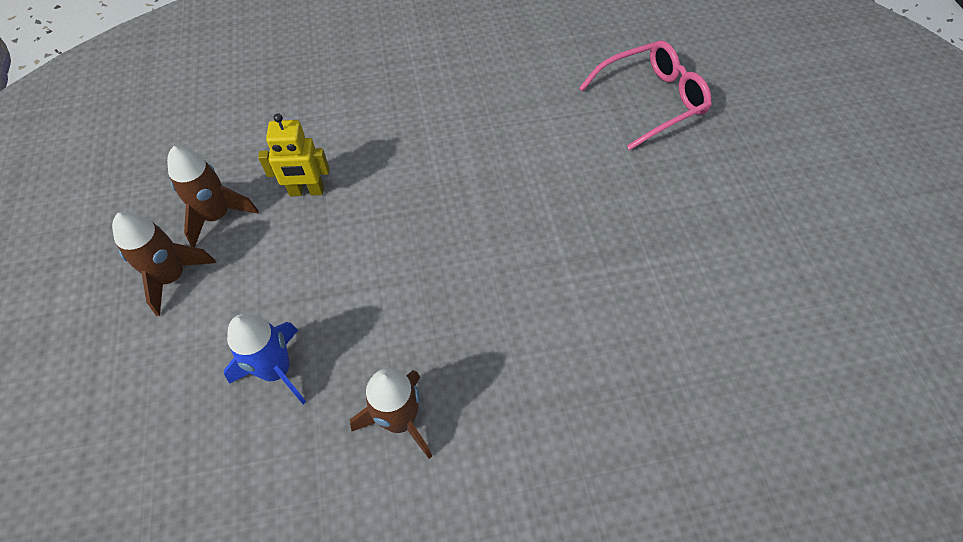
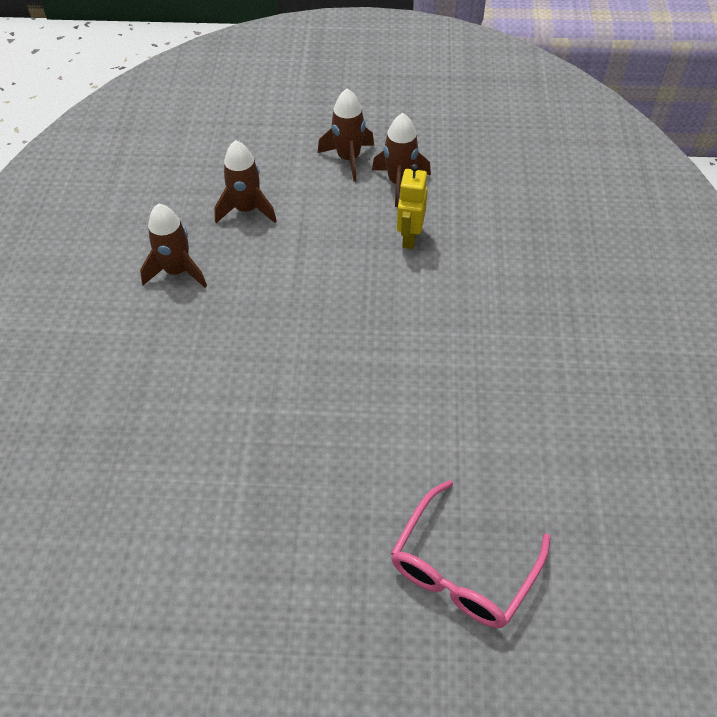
camera: 105 degrees right, 5 degrees down
blue rocket [224,314,306,404] -> brown rocket [214,140,277,223]
pink glasses [579,40,712,150] -> pink glasses turned 45 degrees clockwise [391,480,550,628]

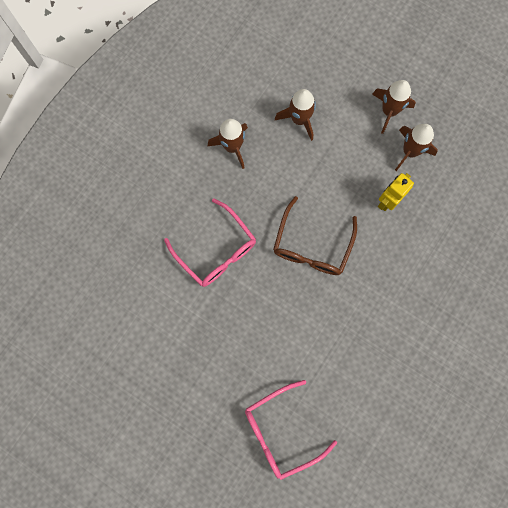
camera: 30 degrees right, 25 degrees up
none -> pink glasses [164,198,256,287]
none -> brown glasses [273,196,357,275]

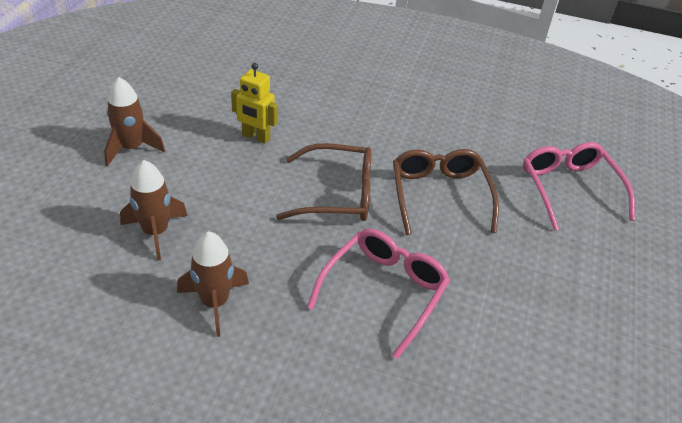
camera: 110 degrees left, 35 degrees down
pink glasses [245,380,337,480] -> pink glasses turned 150 degrees counterclockwise [523,142,635,231]
brown rocket [395,124,438,171] -> none
none -> brown glasses [393,149,499,235]

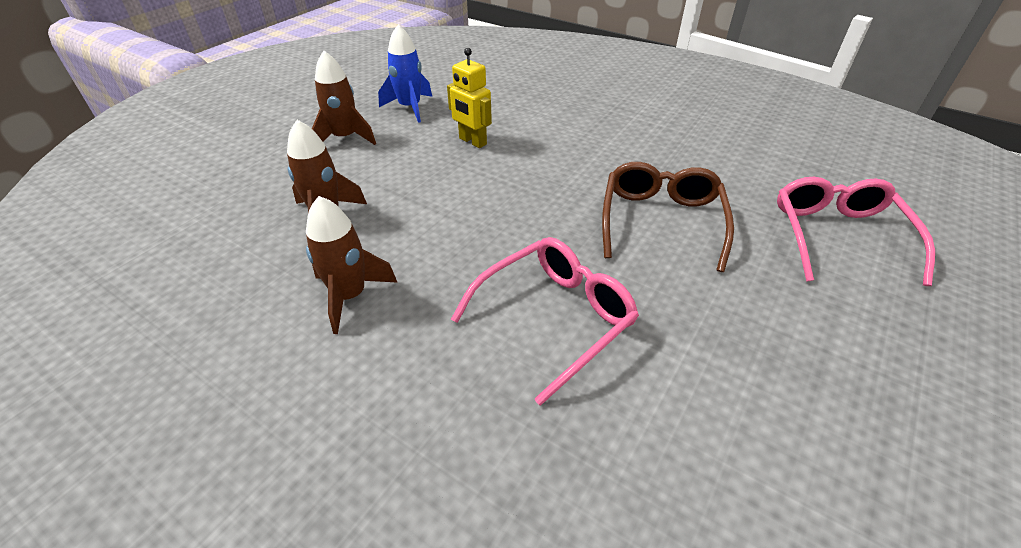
camera: 20 degrees right, 0 degrees up
brown glasses [276,143,371,221] -> none
none -> blue rocket [378,24,432,123]

